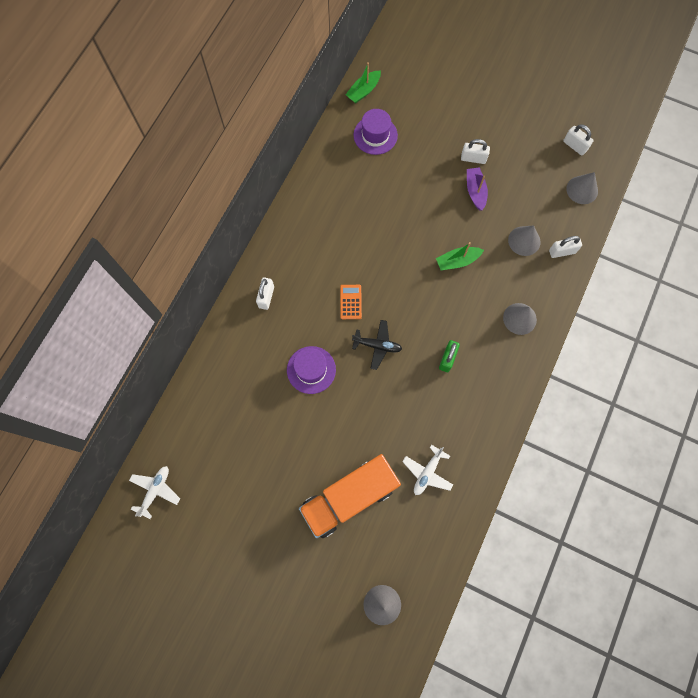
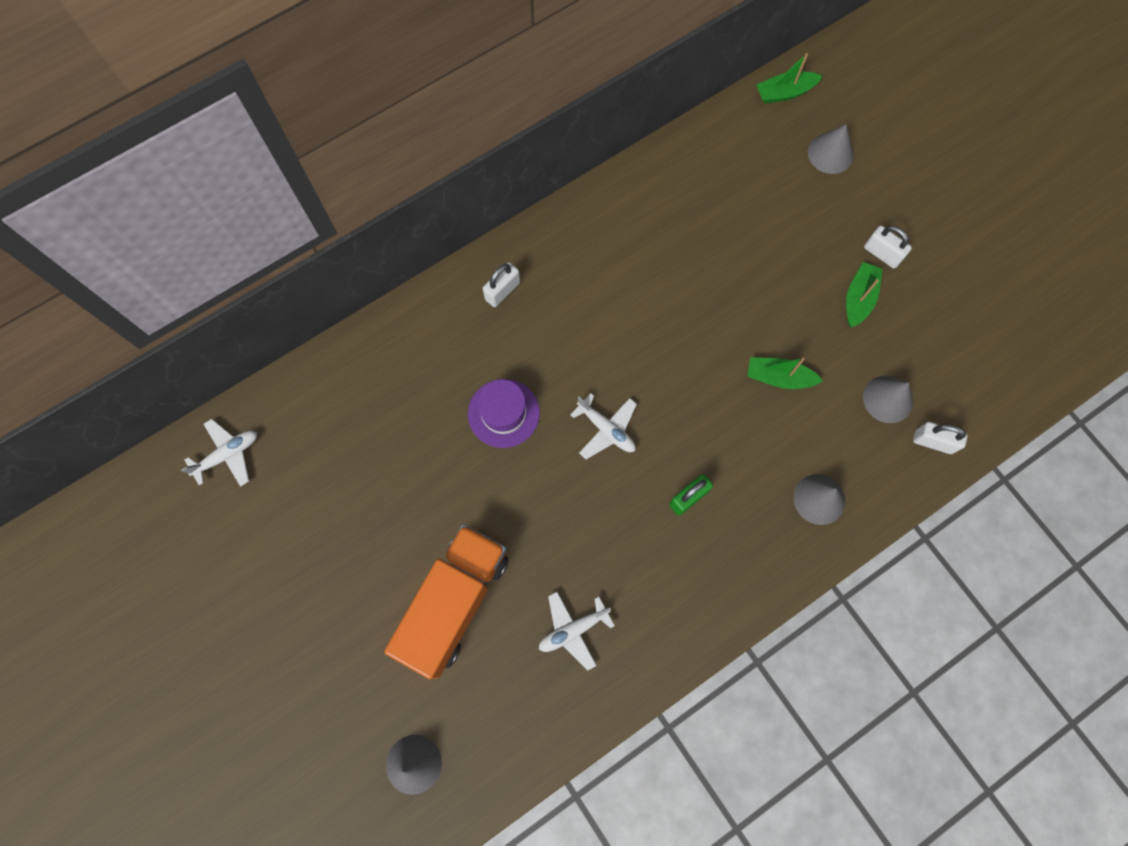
camera: 30 degrees right, 0 degrees up
orange truck [299,454,401,538] -> orange truck turned 120 degrees clockwise [384,524,509,679]
orange calculator [340,285,362,319] -> none
black plane [352,320,402,370] -> white plane [570,393,637,459]
purple hat [353,109,398,155] -> none
purple boat [467,167,488,211] -> green boat [846,262,882,327]
white padlock [563,124,594,156] -> none
grey cone [566,172,598,204] -> grey cone moved to [808,124,854,174]

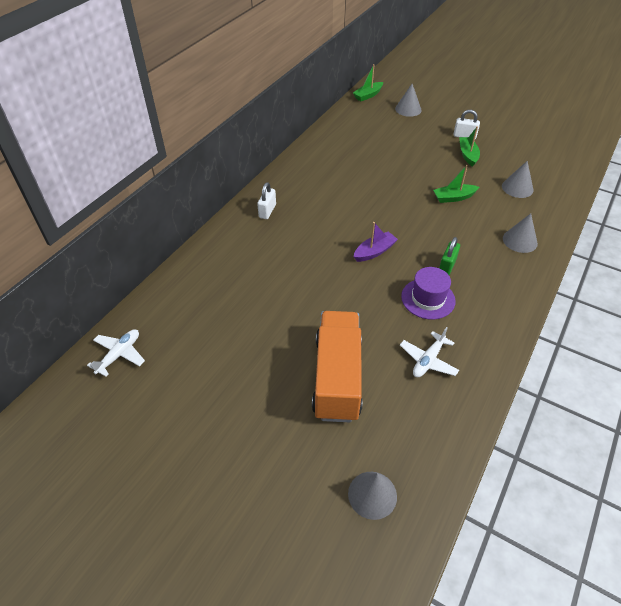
camera: 25 degrees left, 25 degrees down
purple hat [468,379,540,448] -> purple hat moved to [401,267,456,320]
white plane [570,393,637,459] -> purple boat [354,222,398,262]
white padlock [913,422,968,454] -> none

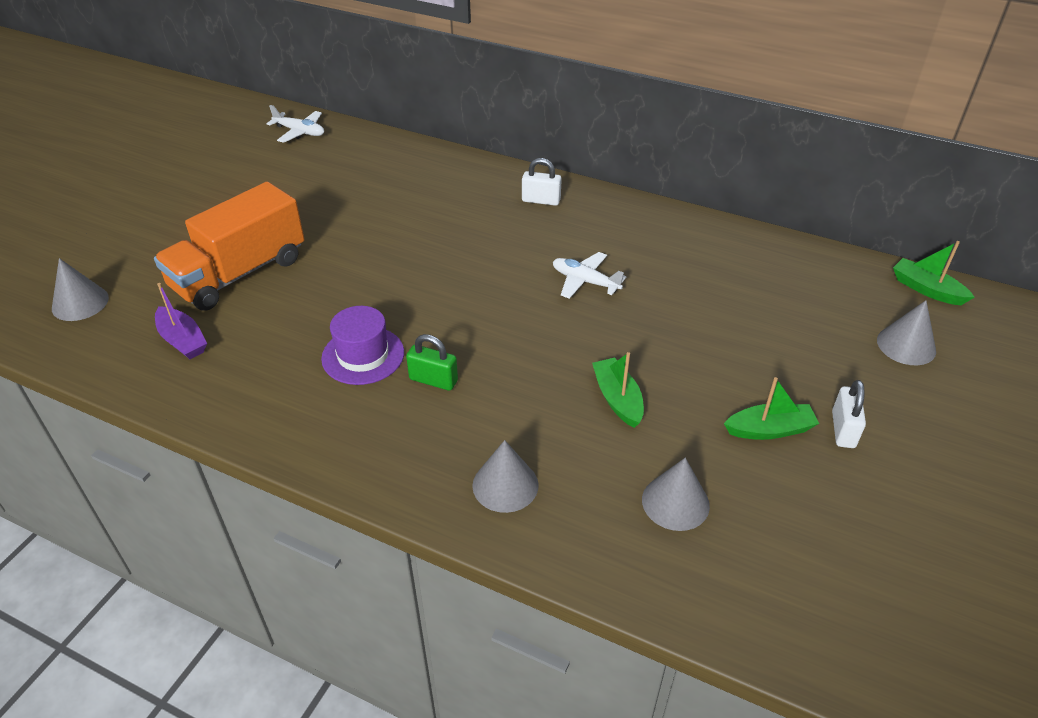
camera: 85 degrees right, 5 degrees down
orange truck [312,311,363,422] -> orange truck turned 135 degrees clockwise [154,182,304,311]
purple boat [354,222,398,262] -> purple boat moved to [155,283,207,359]
white plane [400,327,459,377] -> white plane moved to [553,252,626,299]

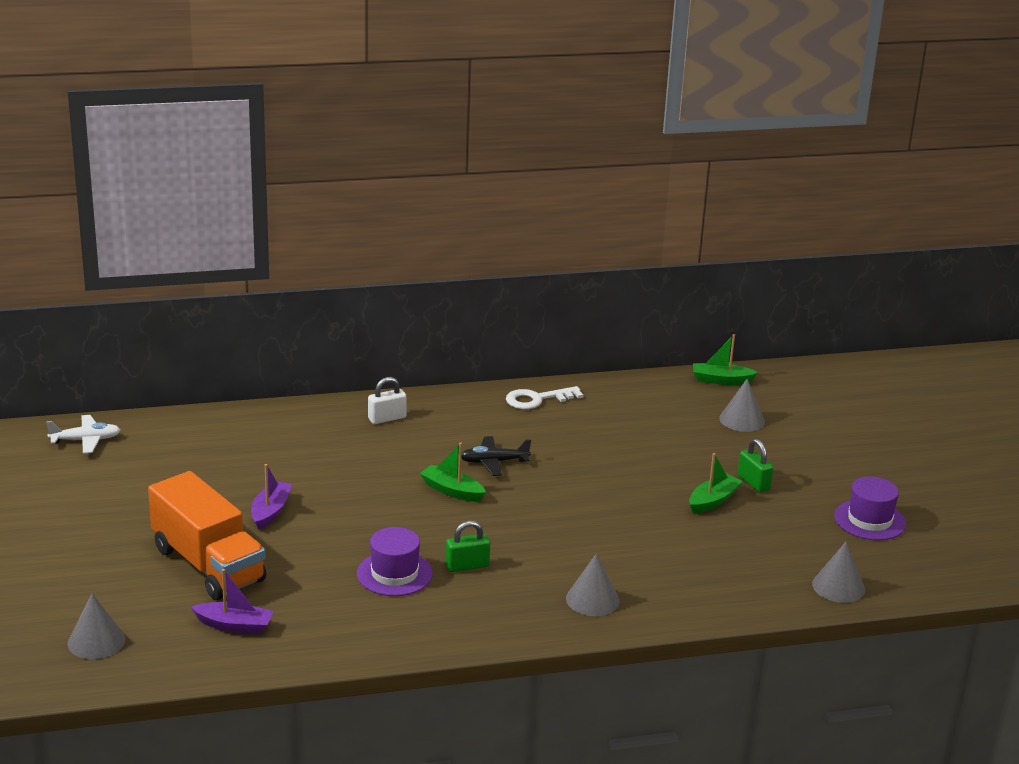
camera: 40 degrees left, 15 degrees down
orange truck [154,182,304,311] -> orange truck turned 45 degrees counterclockwise [148,471,266,600]
white plane [553,252,626,299] -> black plane [461,436,531,476]
green boat [592,352,644,428] -> green boat moved to [420,442,486,502]
grey cone [642,458,710,531] -> grey cone moved to [812,542,865,603]
white padlock [832,380,866,448] -> green padlock [738,439,773,493]
none -> purple boat [251,464,292,530]
none -> white key [506,386,583,409]
none -> purple hat [834,476,906,540]

